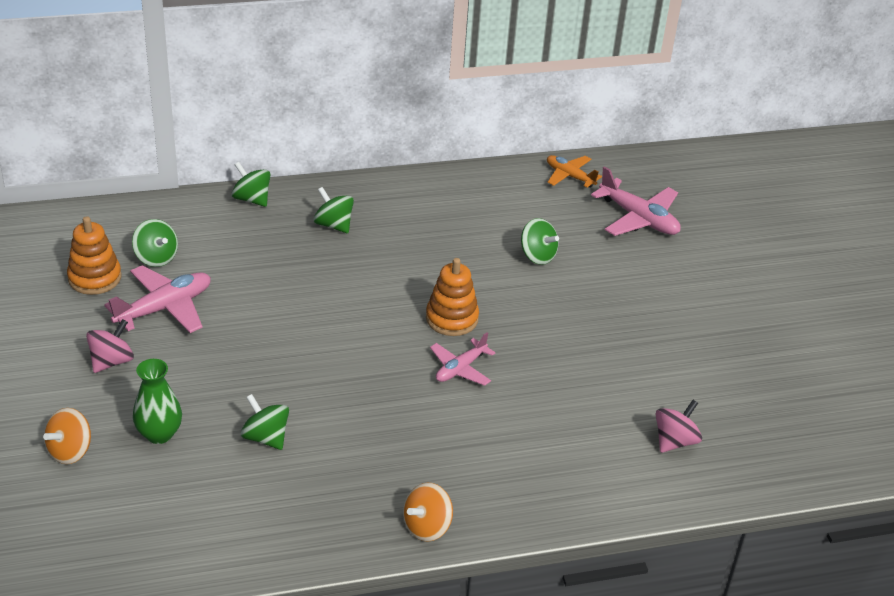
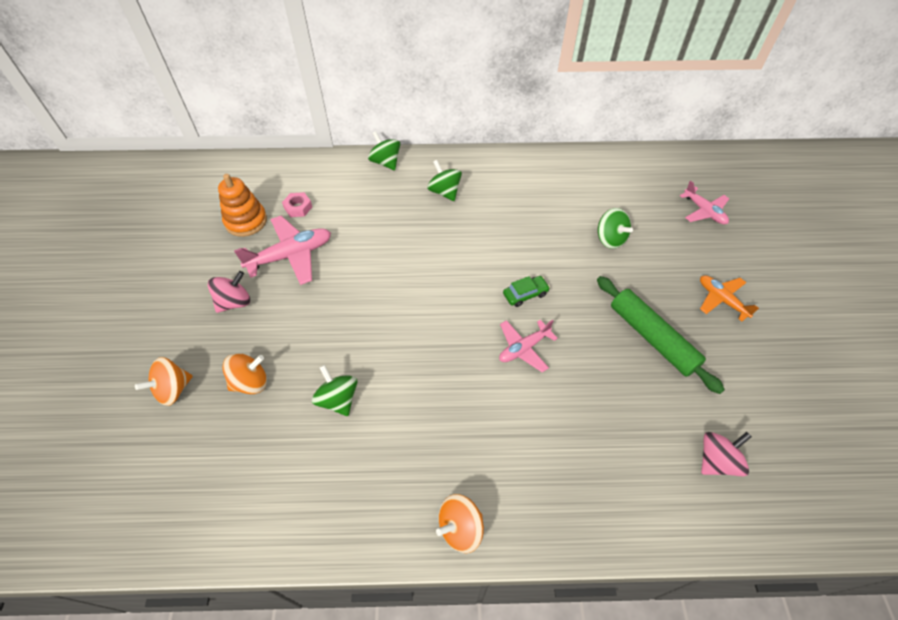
camera: 15 degrees right, 15 degrees up
green spinning top [132,219,178,267] -> pink nut [282,192,312,217]
green vase [133,359,182,444] -> orange spinning top [222,353,267,394]
orange stacking toy [426,258,479,336] -> green car [503,276,550,307]
orange plane [547,155,602,188] -> orange plane moved to [700,275,759,321]
pink plane [591,166,681,236] -> pink plane [680,181,729,224], size x0.63
none -> green rolling pin [597,276,725,394]

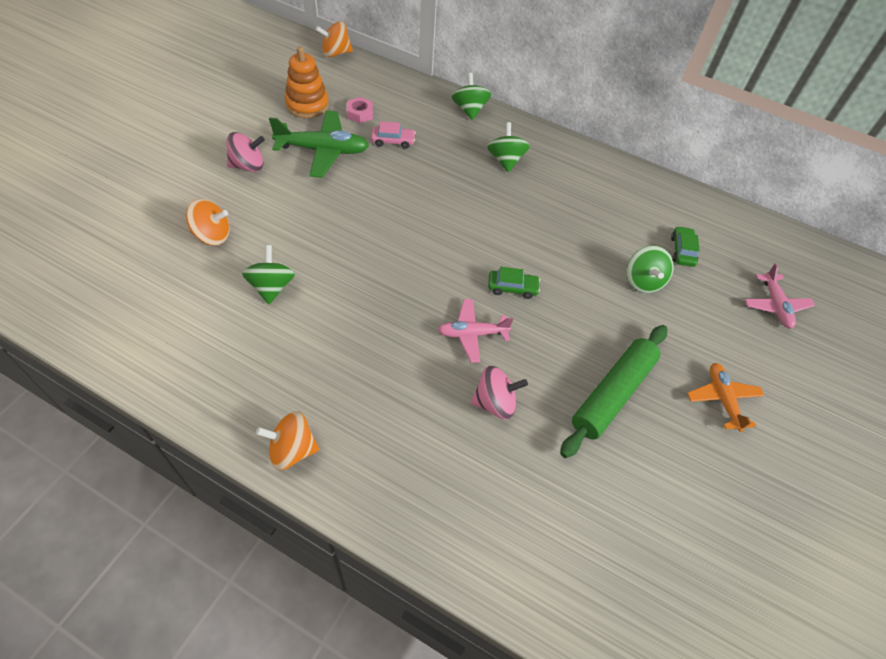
camera: 25 degrees right, 0 degrees up
orange spinning top [135,357,193,406] -> orange spinning top moved to [315,21,353,58]
pink plane [234,216,331,285] -> green plane [269,110,369,178]
green rolling pin [597,276,725,394] -> green rolling pin turned 45 degrees clockwise [560,325,667,458]
pink spinning top [701,432,752,476] -> pink spinning top moved to [470,366,528,419]
none -> pink car [371,121,416,149]
none -> green car [671,226,700,267]

